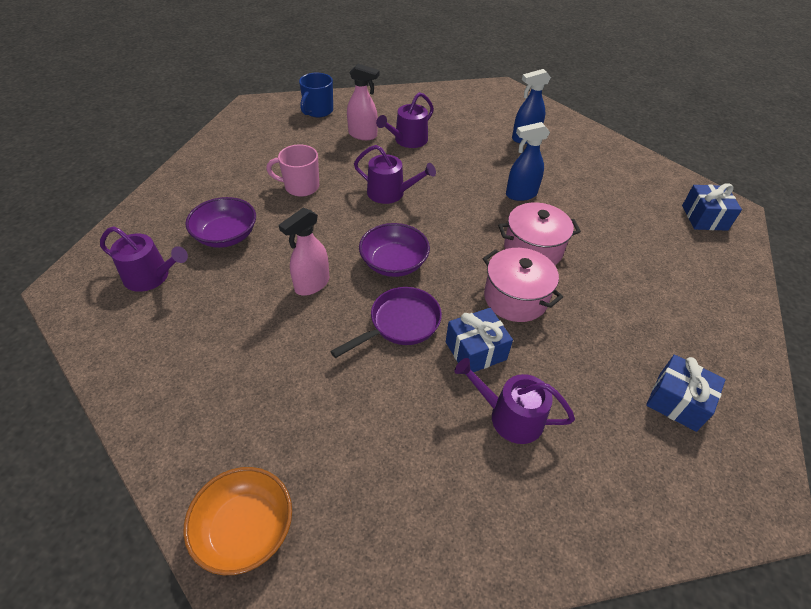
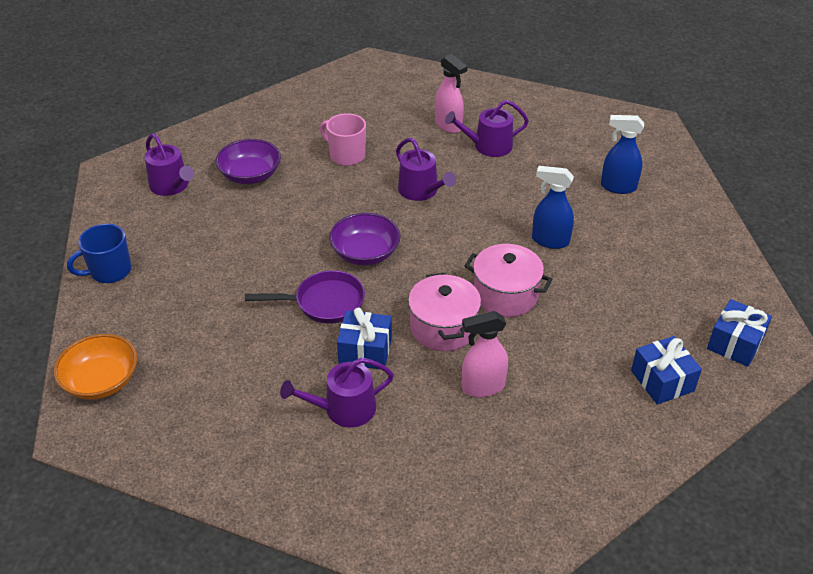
camera: 35 degrees right, 5 degrees down
pink spray bottle [279,208,329,295] -> pink spray bottle moved to [462,311,508,397]
blue mug [299,73,333,117] -> blue mug moved to [67,224,131,283]
purple watering can [454,358,575,444] -> purple watering can turned 75 degrees counterclockwise [280,358,394,427]
blue gift [646,354,726,432] -> blue gift moved to [631,336,702,405]

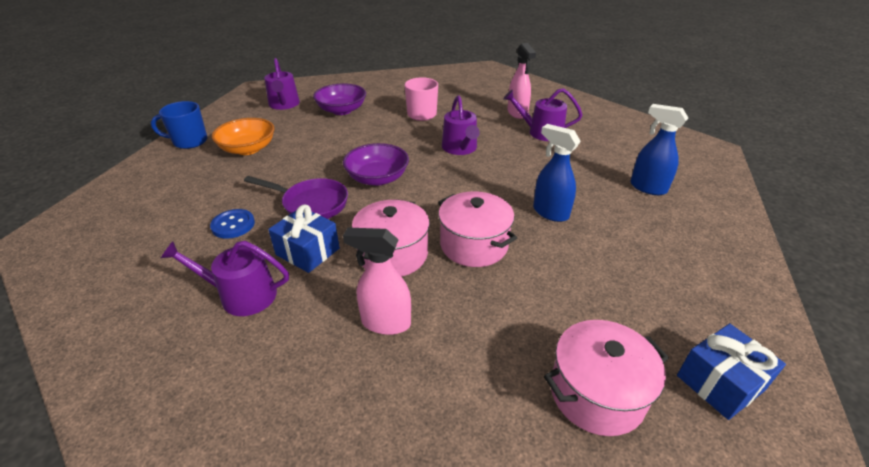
camera: 25 degrees right, 5 degrees down
orange bowl [54,334,137,400] -> orange bowl moved to [212,118,274,155]
blue gift [631,336,702,405] -> pink pot [544,320,669,436]
none -> blue button [210,209,255,239]

